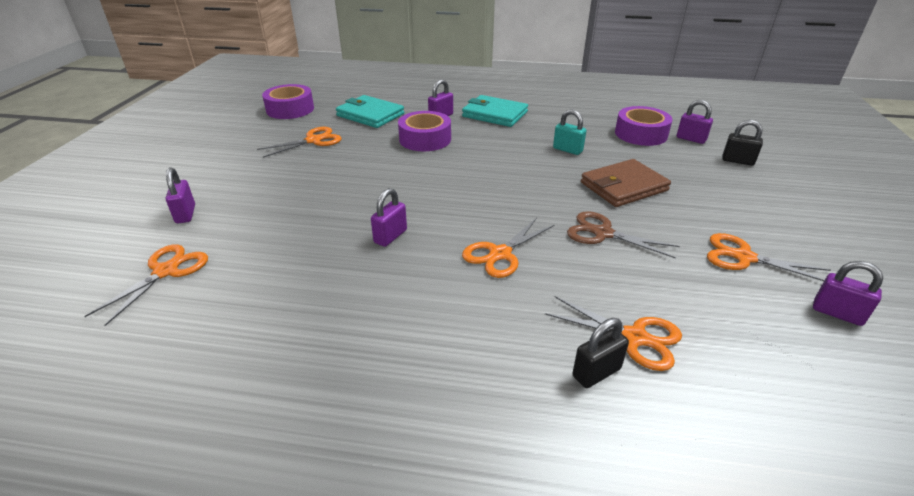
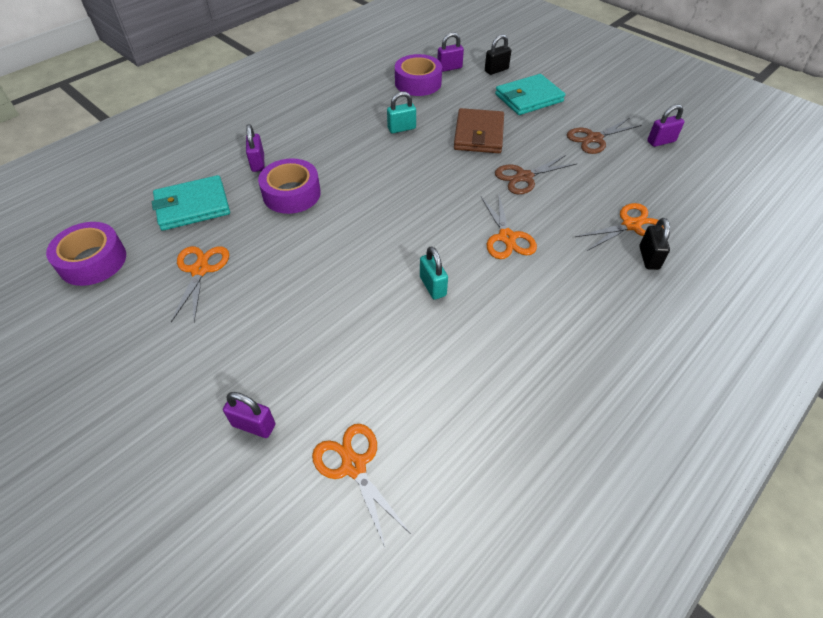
camera: 55 degrees left, 15 degrees up
purple padlock [371,188,407,247] -> turquoise padlock [420,246,448,300]
turquoise wallet [462,95,528,127] -> turquoise wallet moved to [495,74,565,115]
orange scissors [707,233,831,281] -> brown scissors [567,118,641,154]

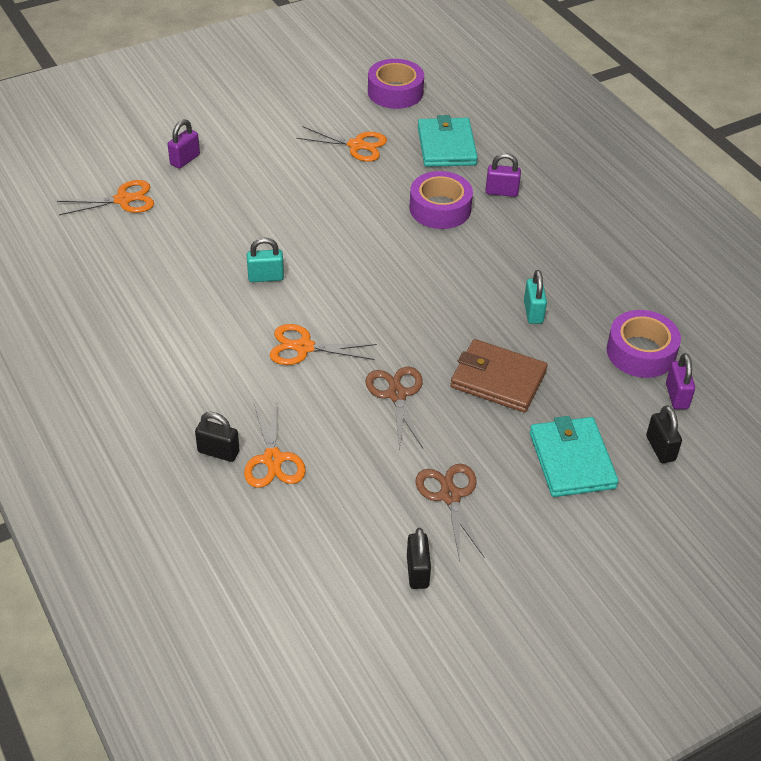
camera: 105 degrees right, 5 degrees down
purple padlock [647,104,684,147] -> black padlock [407,528,431,589]

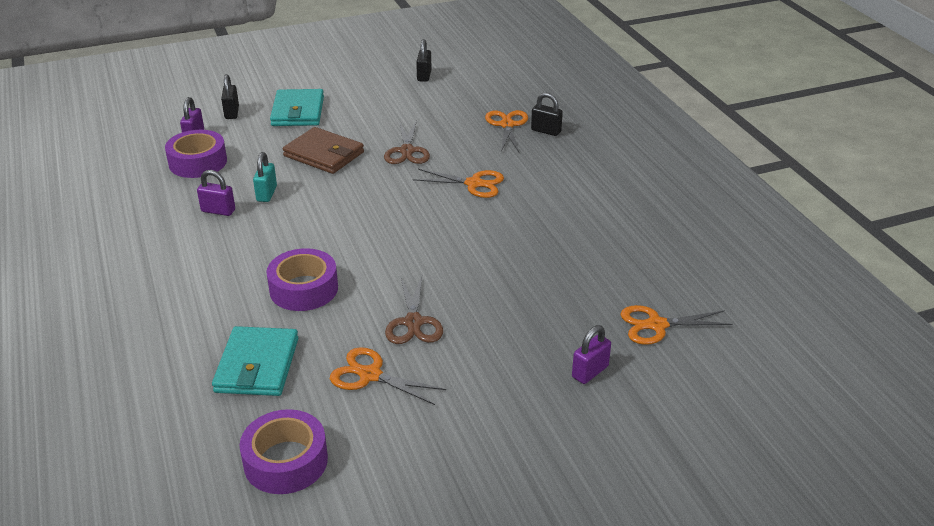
camera: 170 degrees left, 10 degrees down
turquoise padlock [247,238,284,282] -> none
brown scissors [415,464,484,561] -> brown scissors moved to [385,276,443,344]
purple padlock [485,153,521,197] -> purple padlock moved to [197,170,235,216]

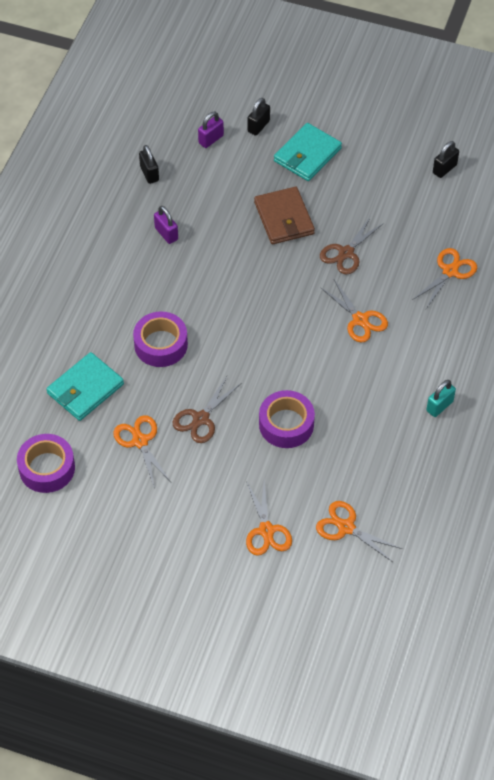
camera: 40 degrees right, 20 degrees up
purple tape [165,130,227,178] -> purple tape moved to [259,390,315,448]
turquoise padlock [253,152,277,202] -> turquoise padlock moved to [426,380,456,417]
black padlock [531,93,563,136] -> black padlock moved to [139,145,159,184]
purple padlock [572,325,611,384] -> orange scissors [246,480,292,556]

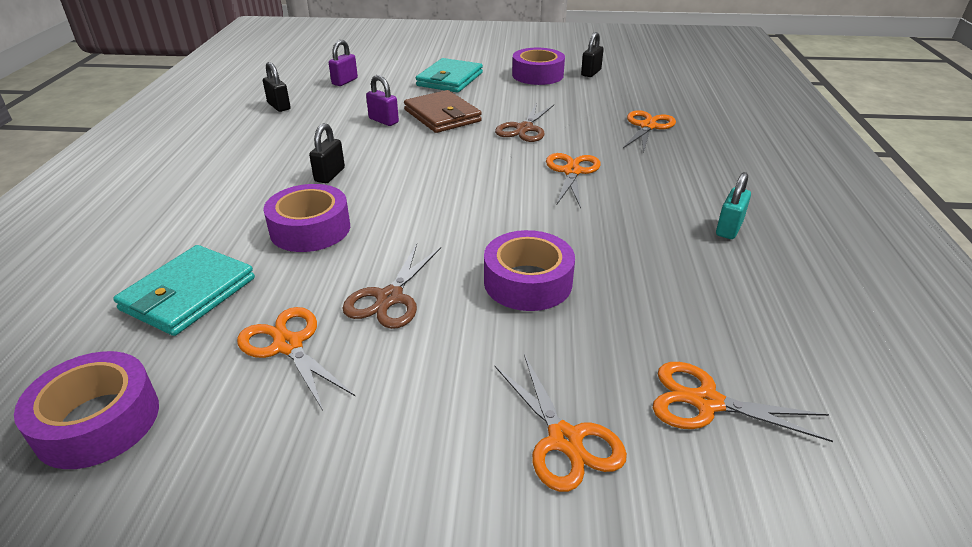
camera: 15 degrees left, 20 degrees down
purple padlock [154,206,178,244] -> purple padlock moved to [366,75,399,126]
black padlock [248,98,270,136] -> black padlock moved to [309,123,345,183]
orange scissors [321,280,388,343] -> orange scissors turned 120 degrees counterclockwise [546,153,601,208]
none -> purple tape [512,48,565,85]

